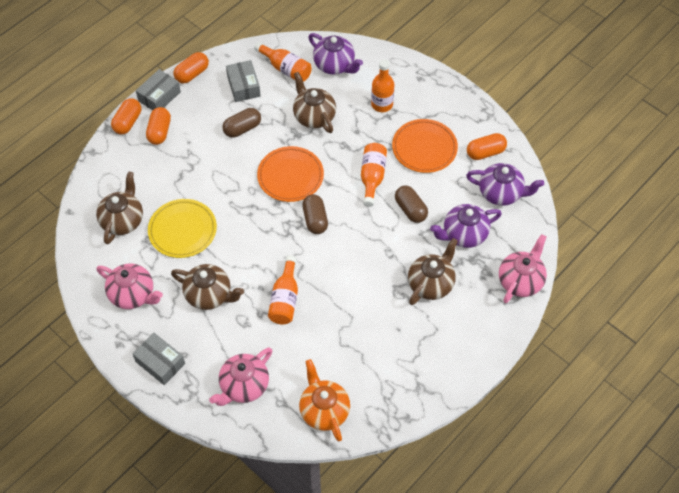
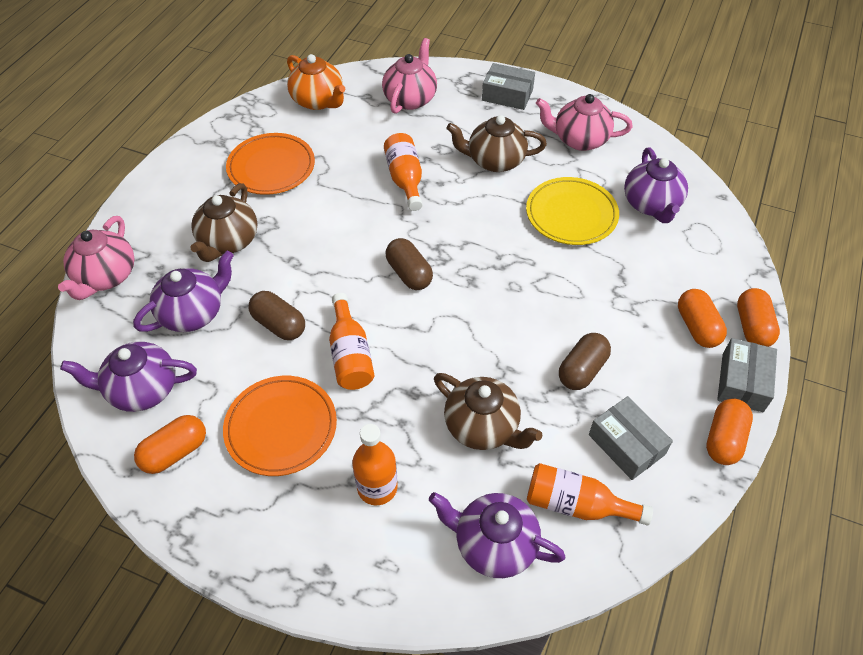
camera: 160 degrees right, 5 degrees down
brown teapot [96,172,143,244] -> purple teapot [624,147,688,223]
orange plate [257,146,324,202] -> orange plate moved to [226,133,315,195]

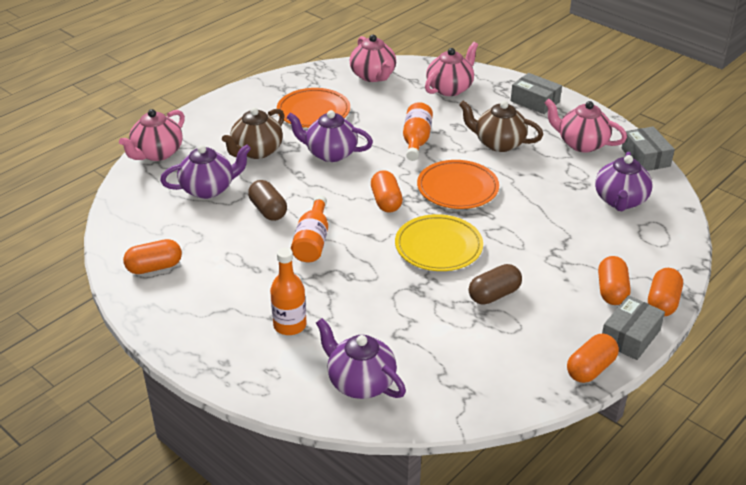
camera: 20 degrees right, 15 degrees down
purple teapot [60,342,197,412] -> purple teapot moved to [287,110,373,162]
orange plate [223,376,337,476] -> orange plate moved to [417,160,499,209]
orange teapot [287,54,346,110] -> pink teapot [350,35,396,82]
brown capsule [386,238,433,290] -> orange capsule [371,170,403,213]
brown teapot [434,373,543,450] -> none
yellow plate [526,177,619,245] -> yellow plate moved to [395,214,483,271]
orange bottle [527,463,653,526] -> none
grey box [589,396,673,480] -> grey box moved to [621,126,675,171]

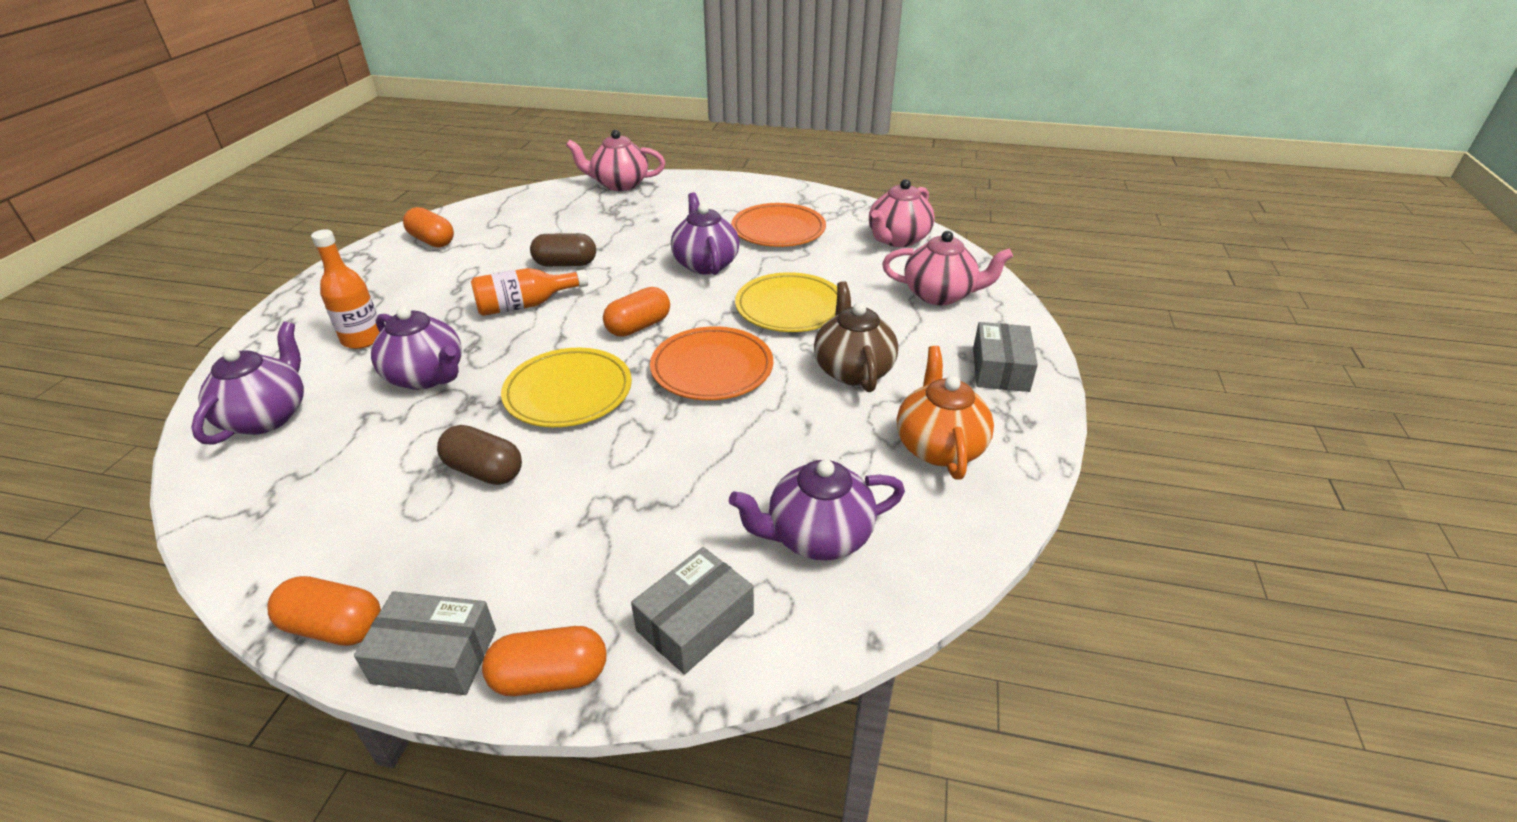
camera: 60 degrees right, 0 degrees up
purple teapot [160,144,251,199] -> purple teapot moved to [371,306,462,390]
brown teapot [222,107,285,159] -> none
brown capsule [248,180,287,221] -> brown capsule turned 60 degrees clockwise [530,233,596,266]
orange bottle [403,102,433,161] -> yellow plate [735,272,837,332]
pink teapot [544,99,627,152] -> orange teapot [897,346,994,480]
orange capsule [598,256,631,305] -> none
grey box [621,126,675,171] -> grey box moved to [631,547,754,675]

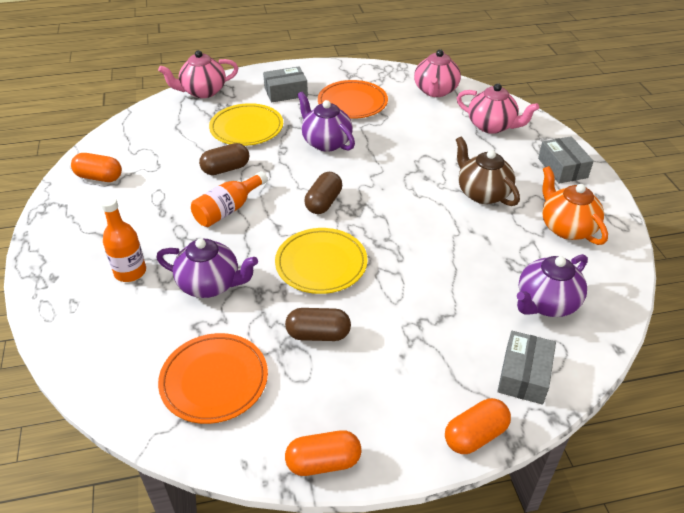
camera: 25 degrees left, 5 degrees up
purple teapot [191,322,304,445] -> none
grey box [354,591,496,695] -> grey box moved to [263,66,308,103]
orange capsule [603,287,670,337] -> brown capsule [305,172,342,214]
orange plate [650,326,773,400] -> orange plate moved to [158,333,268,424]
yellow plate [735,272,837,332] -> yellow plate moved to [209,103,283,146]
pink teapot [882,231,1013,305] -> pink teapot turned 45 degrees clockwise [457,83,539,134]

